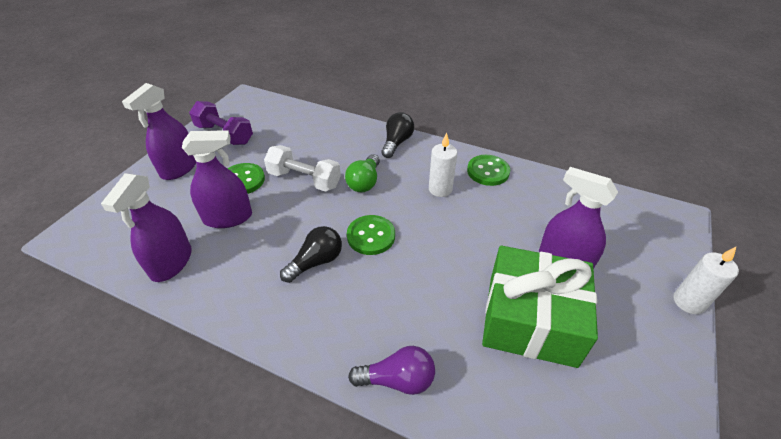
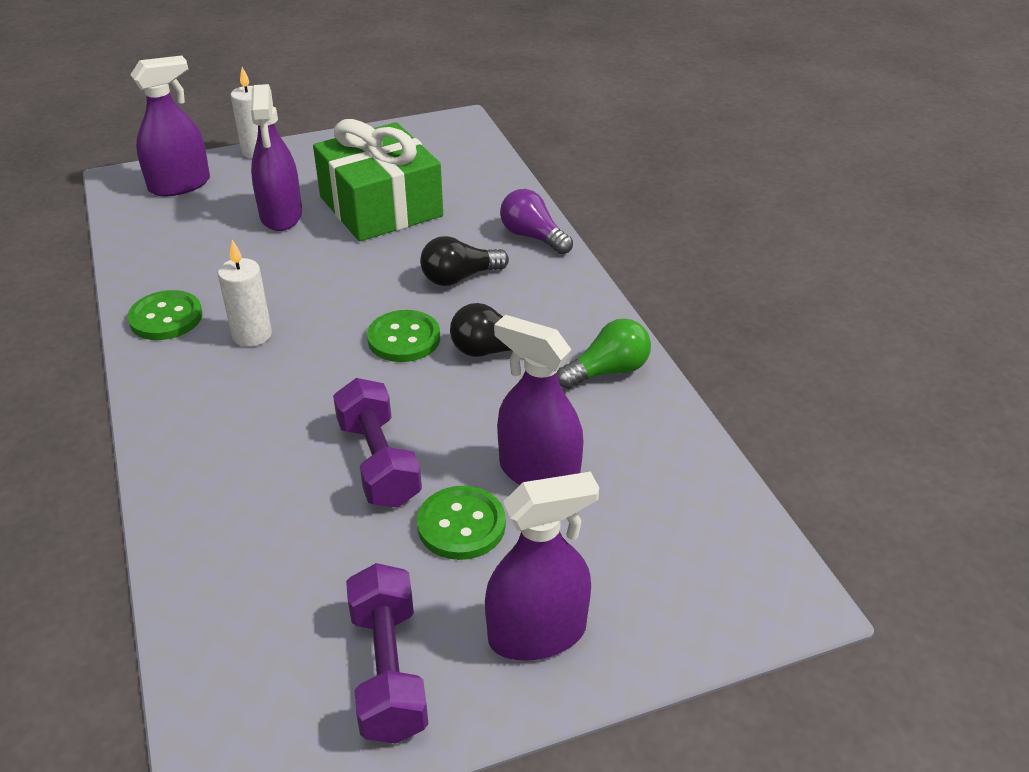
camera: 135 degrees left, 5 degrees down
purple spray bottle [101,173,192,282] -> purple spray bottle moved to [130,56,210,196]
white dumbbell [264,145,341,192] -> purple dumbbell [333,378,422,508]
green light bulb [345,154,380,193] -> green light bulb moved to [557,318,651,389]
black light bulb [381,112,414,158] -> black light bulb moved to [420,236,509,286]

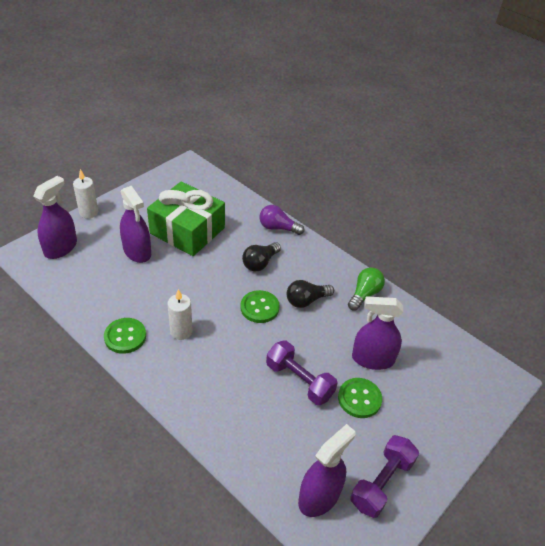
camera: 30 degrees left, 5 degrees up
purple dumbbell [346,563,428,744] -> purple dumbbell turned 75 degrees clockwise [350,435,419,518]
purple spray bottle [485,472,599,661] -> purple spray bottle moved to [298,424,356,517]

